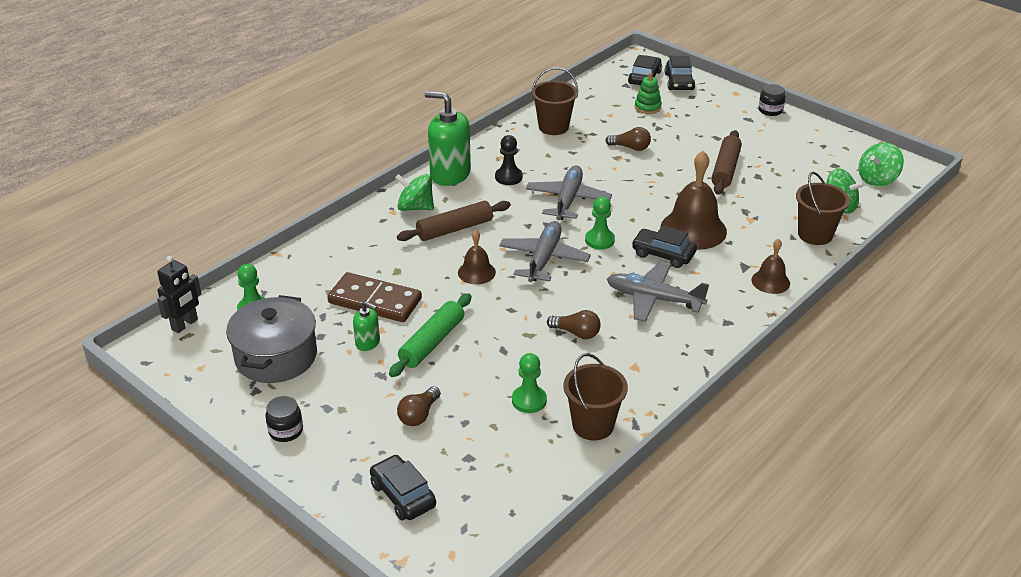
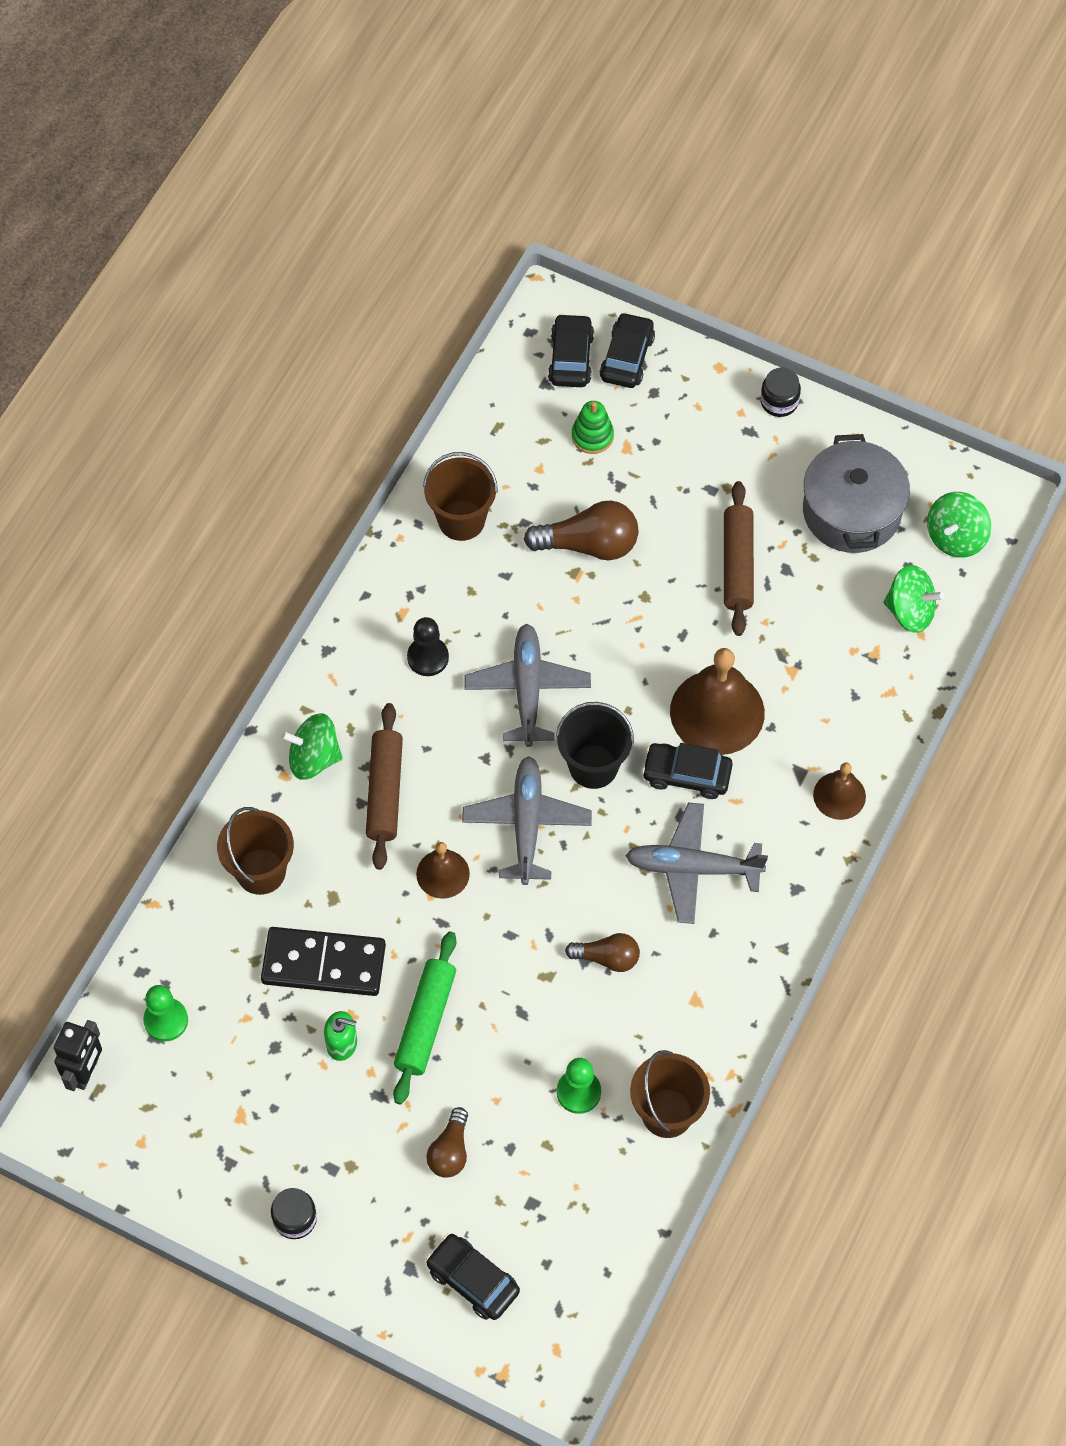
camera: 15 degrees left, 25 degrees up
grey pot [226,295,317,383] -> grey pot moved to [803,434,910,553]
brown domino [327,272,422,322] -> black domino [261,927,386,996]
brown rolling pin [397,201,511,241] -> brown rolling pin turned 45 degrees counterclockwise [366,703,403,870]
green soap dispenser [425,91,471,186] -> none
green pawn [585,197,615,250] -> black bucket [556,702,634,789]
brown light bulb [605,127,651,151] -> brown light bulb [524,501,638,560], size x1.64
black car [665,56,695,90] -> black car turned 150 degrees counterclockwise [599,312,655,388]
brown bucket [796,172,850,245] -> brown bucket moved to [217,807,294,895]

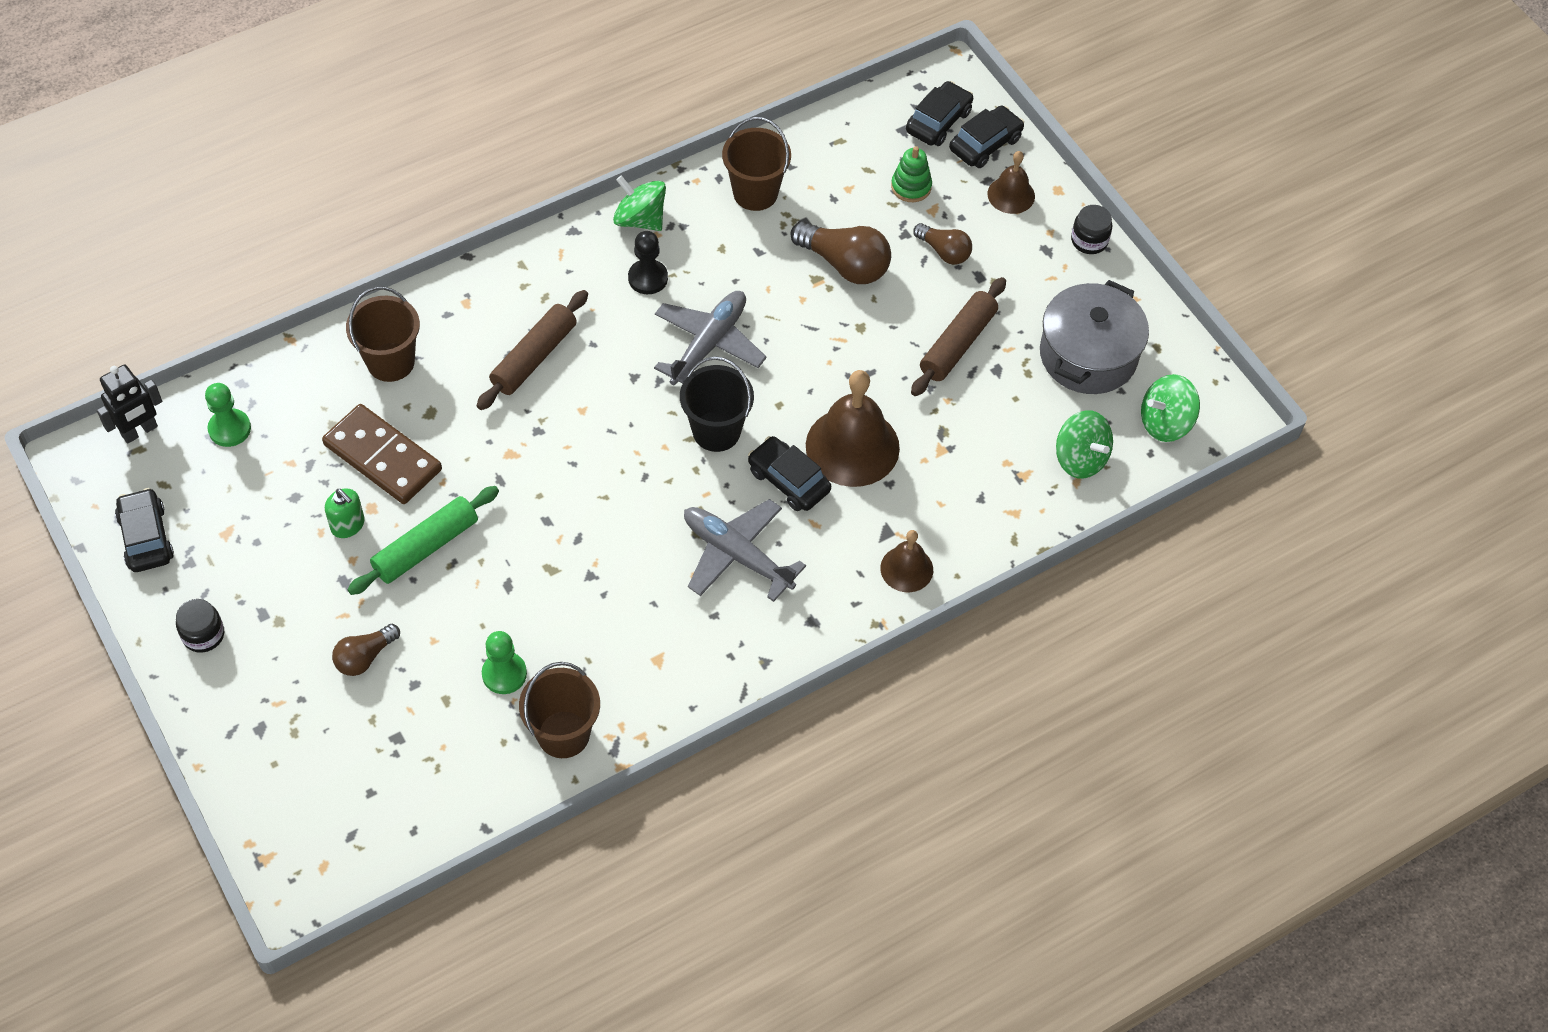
camera: 30 degrees right, 5 degrees down
black domino [261,927,386,996] -> brown domino [322,404,442,504]
green spinning top [281,714,343,780] -> green spinning top moved to [613,175,666,231]
brown bell [416,842,470,899] -> brown bell moved to [987,151,1035,214]
black car [426,1234,520,1320] -> black car moved to [115,488,174,572]
grey plane [462,756,592,885] -> none
brown light bulb [565,933,640,972] -> brown light bulb moved to [913,223,972,265]

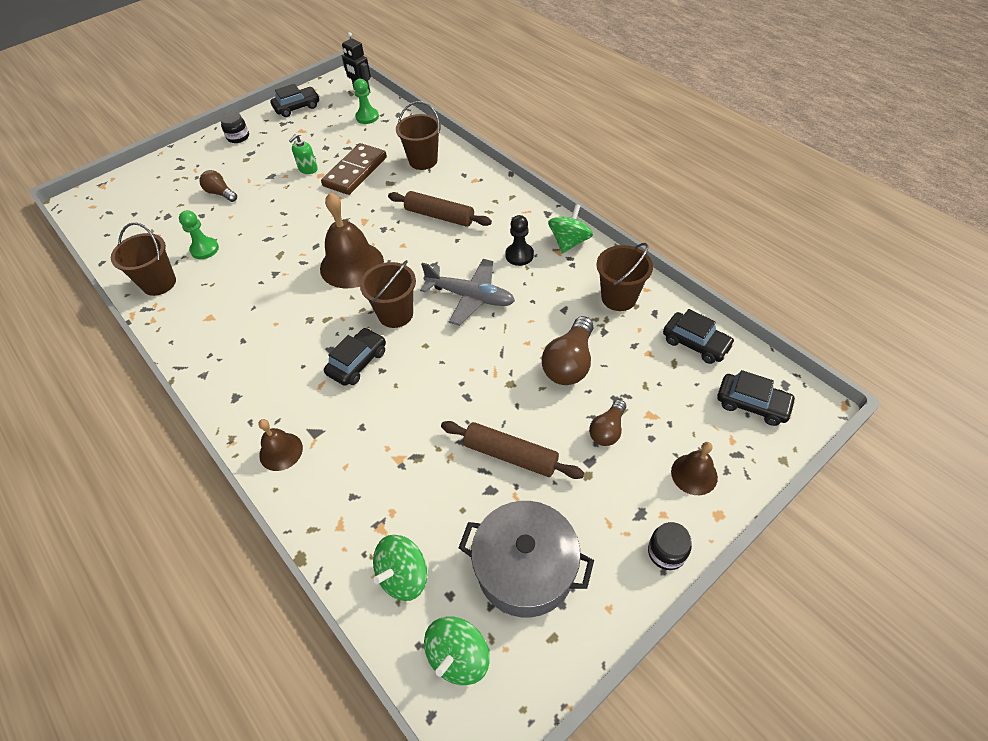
camera: 85 degrees right, 5 degrees down
green rolling pin [347,486,499,595] -> none
black bucket [680,356,754,452] -> brown bucket [360,260,416,328]
grey plane [684,499,806,602] -> none
brown bell [806,370,900,487] -> brown bell moved to [320,192,384,288]
green stacking toy [891,146,932,202] -> none
black car [949,105,1024,168] -> black car moved to [663,309,735,364]
green spinning top [1141,374,1200,442] -> green spinning top turned 120 degrees counterclockwise [424,616,490,685]

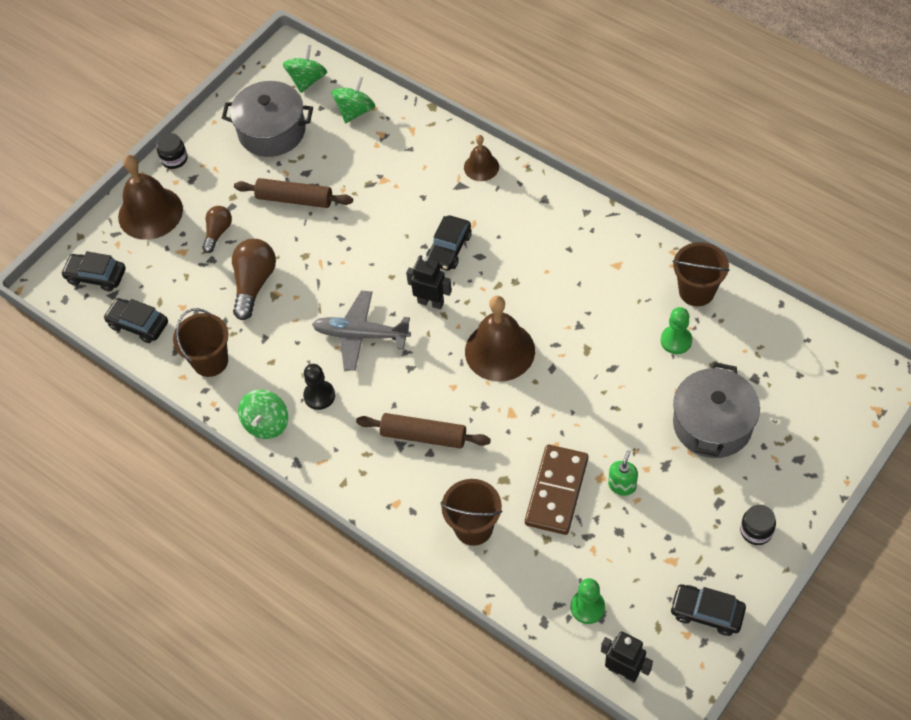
camera: 170 degrees right, 5 degrees up
brown light bulb [199,170,237,202] -> grey pot [673,362,760,458]
black car [270,84,319,117] -> black car turned 60 degrees clockwise [670,584,746,636]
brown bucket [360,260,416,328] -> black robot [406,255,452,309]
brown bell [671,442,718,495] -> brown bell [118,155,183,240], size x1.83

